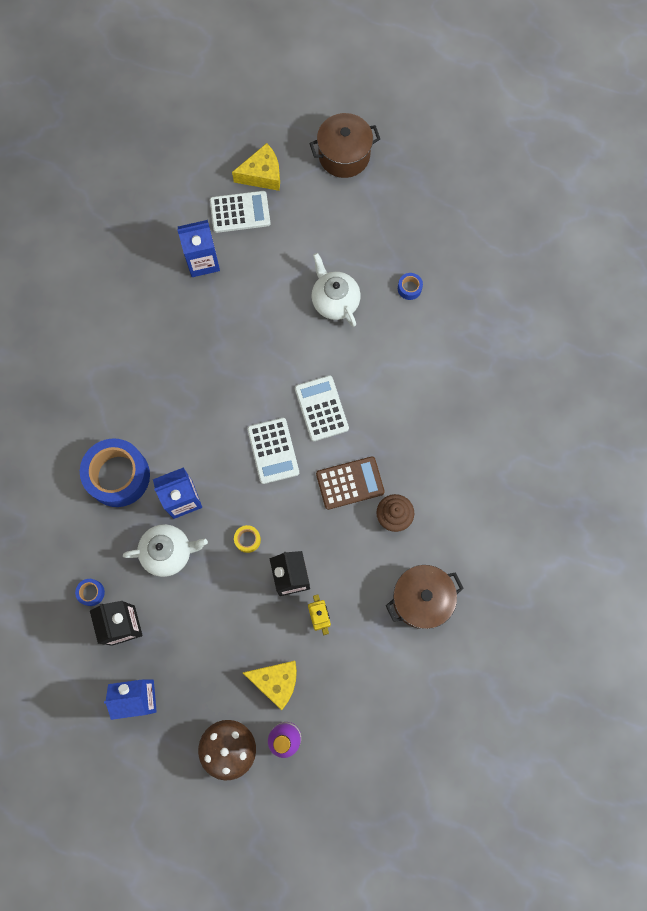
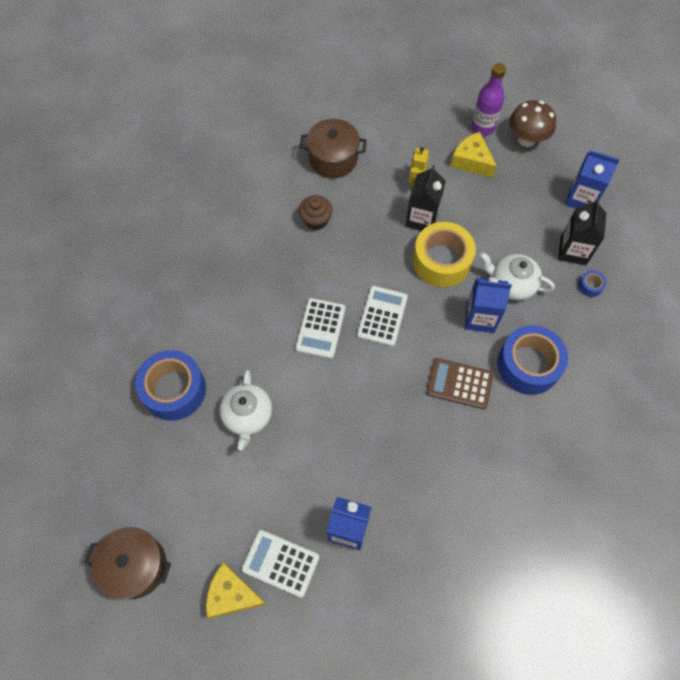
camera: 150 degrees left, 10 degrees down
yellow tape [234,525,261,553] -> yellow tape [413,222,476,287], size x2.48
brown calculator [316,457,385,510] -> brown calculator moved to [426,358,493,409]
blue tape [398,273,423,300] -> blue tape [135,350,206,421], size x2.48

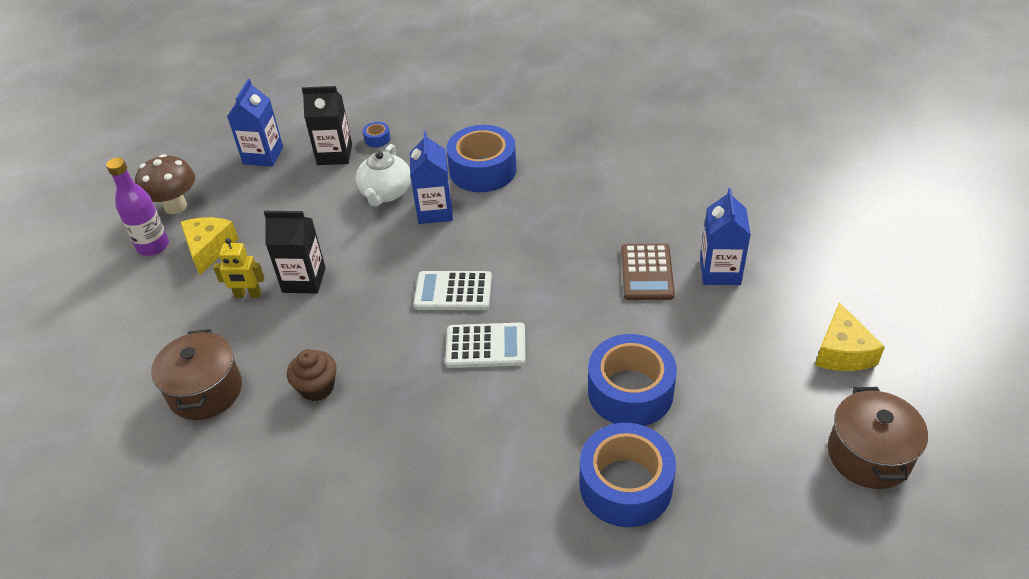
camera: 100 degrees left, 20 degrees down
white teapot [220,370,272,450] -> blue tape [588,334,677,426]
white calculator [242,530,319,597] -> none
yellow tape [413,222,476,287] -> none
brown calculator [426,358,493,409] -> brown calculator moved to [621,244,675,300]
yellow cheese [450,132,497,178] -> yellow cheese turned 150 degrees clockwise [180,217,239,275]

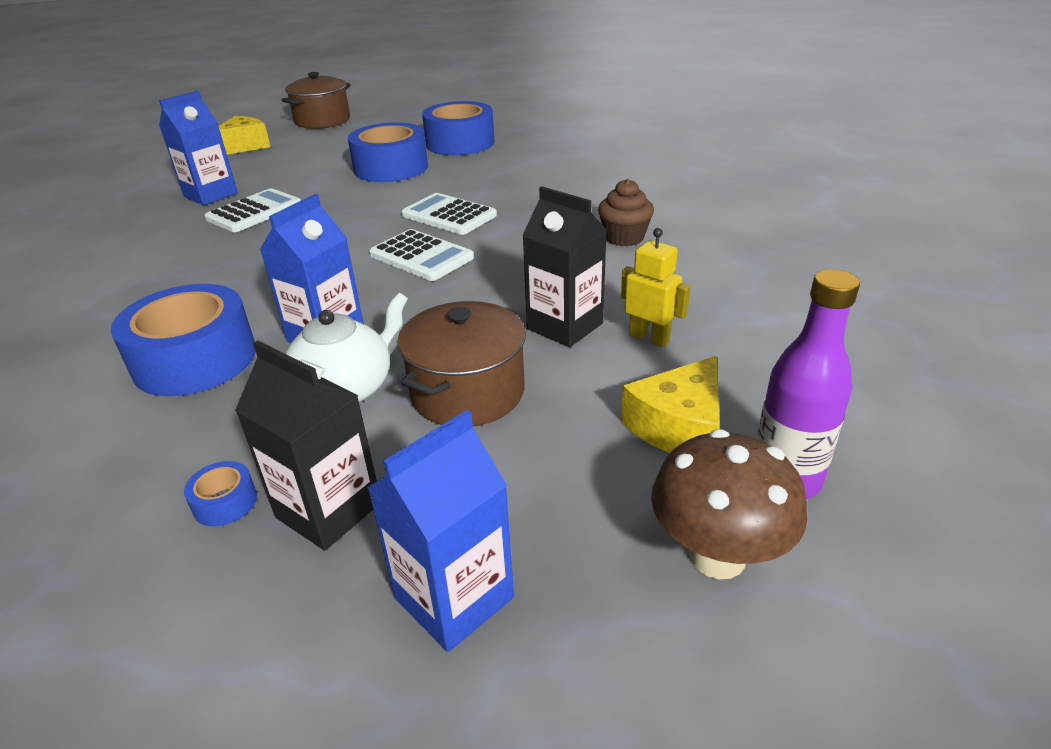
camera: 145 degrees left, 10 degrees down
brown pot [151,329,242,420] -> brown pot moved to [398,301,526,426]
brown calculator [621,244,675,300] -> white calculator [204,188,301,232]

